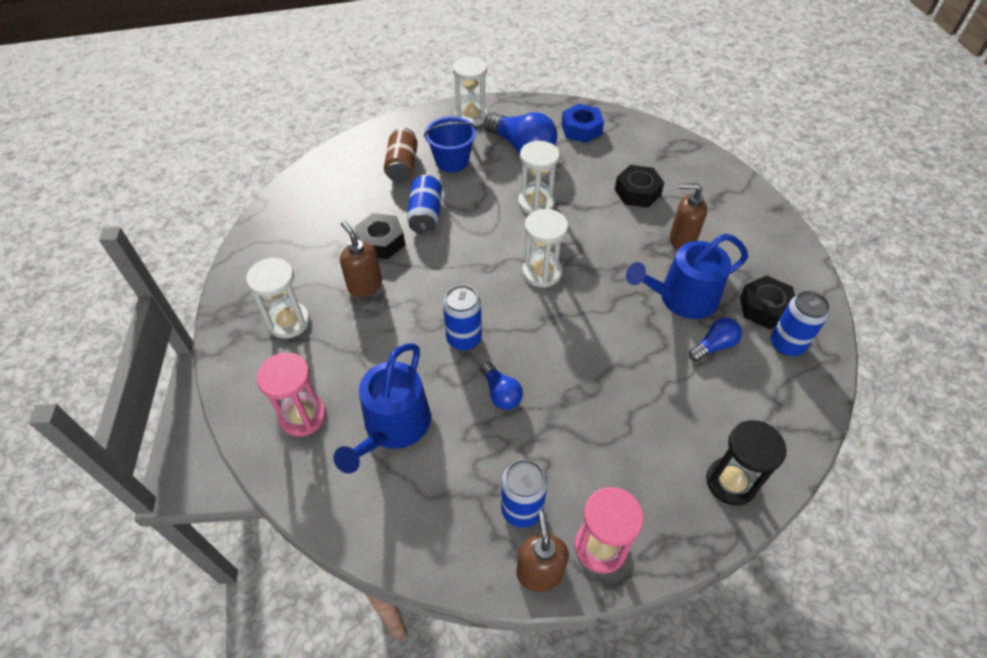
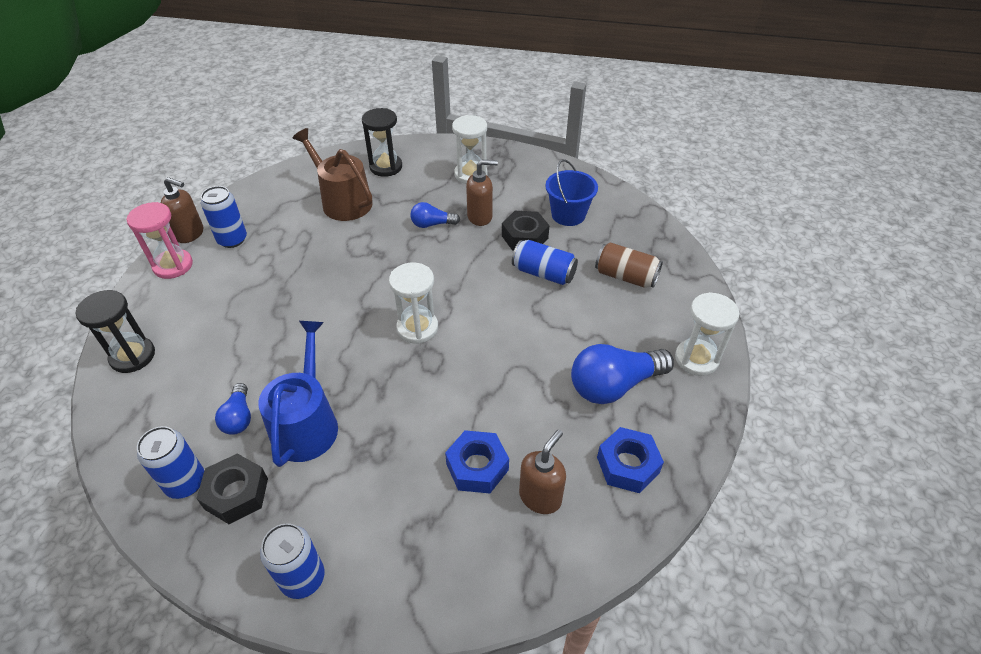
camera: 115 degrees right, 5 degrees down
pink hourglass [257,353,326,436] -> black hourglass [362,108,402,177]
blue watering can [334,343,431,473] -> brown watering can [293,128,373,221]
blue bucket [424,116,477,172] -> blue bucket moved to [545,159,598,226]
blue can [443,285,482,350] -> blue can moved to [260,523,324,599]
blue light bulb [480,362,523,410] -> blue light bulb moved to [411,202,460,228]
white hourglass [518,141,560,215] -> none
black nut [615,165,664,208] -> blue nut [445,430,509,494]
brown soap dispenser [670,183,707,250] -> brown soap dispenser moved to [519,429,566,514]

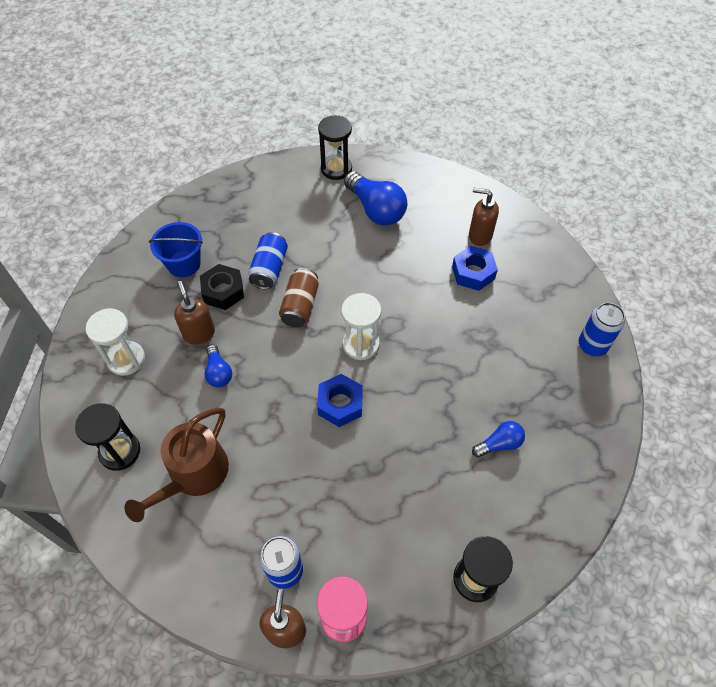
camera: 105 degrees left, 10 degrees up
blue can [137,426,204,499] -> none
black nut [196,453,268,524] -> none
blue watering can [258,321,338,467] -> none
brown can [595,242,663,288] -> brown can moved to [279,268,319,328]
blue nut [597,427,664,493] -> blue nut moved to [317,374,363,427]
white hourglass [675,292,739,376] -> black hourglass [318,115,352,180]

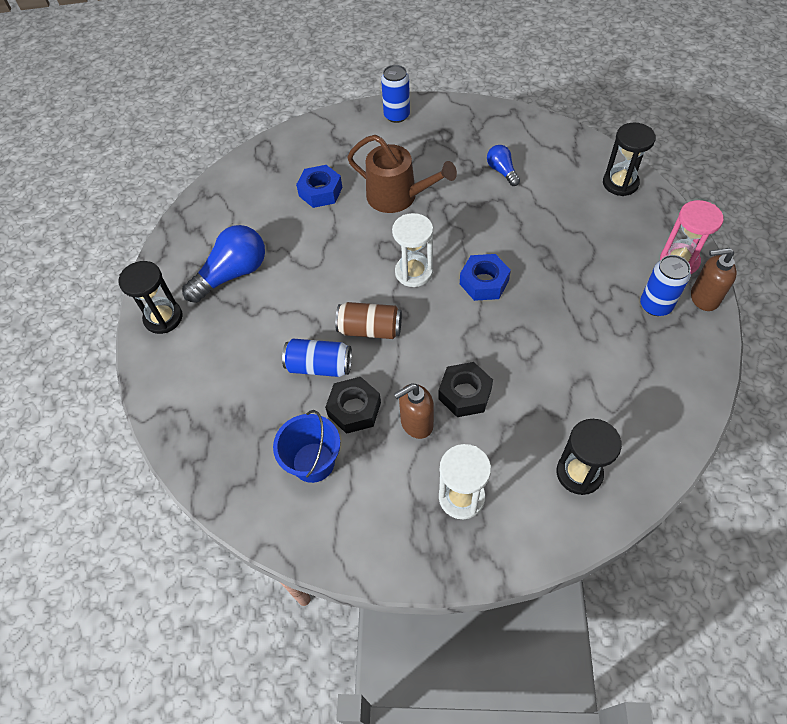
camera: 90 degrees left, 0 degrees up
brown watering can [124,408,229,522] -> brown watering can moved to [347,135,457,213]
blue light bulb [205,345,232,387] -> black nut [438,362,493,417]
brown soap dispenser [469,188,499,246] -> none

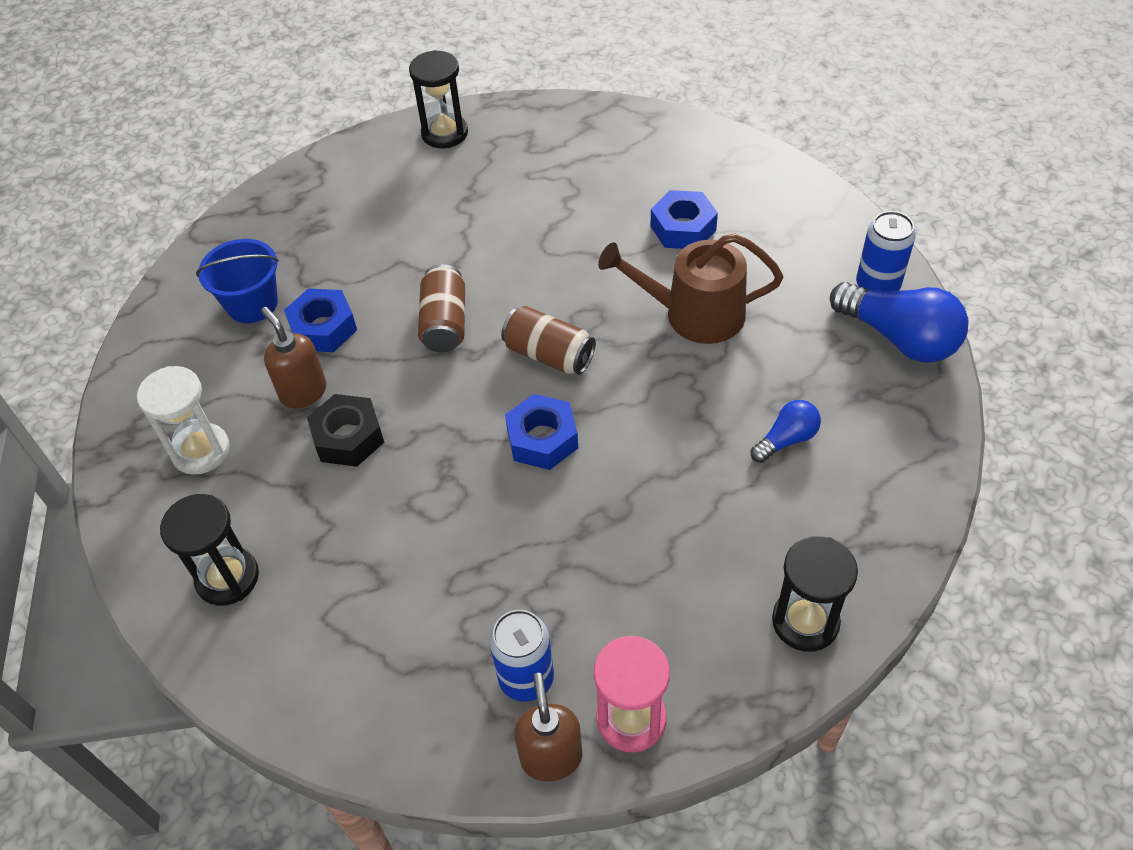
camera: 80 degrees right, 5 degrees down
blue light bulb [182,225,265,303] -> blue light bulb moved to [830,282,968,362]
blue can [282,339,352,377] -> none
black nut [325,377,381,434] -> blue nut [284,289,357,352]
brown watering can [347,135,457,213] -> brown watering can turned 75 degrees clockwise [598,233,783,344]
white hourglass [392,213,433,287] -> brown can [501,306,596,375]

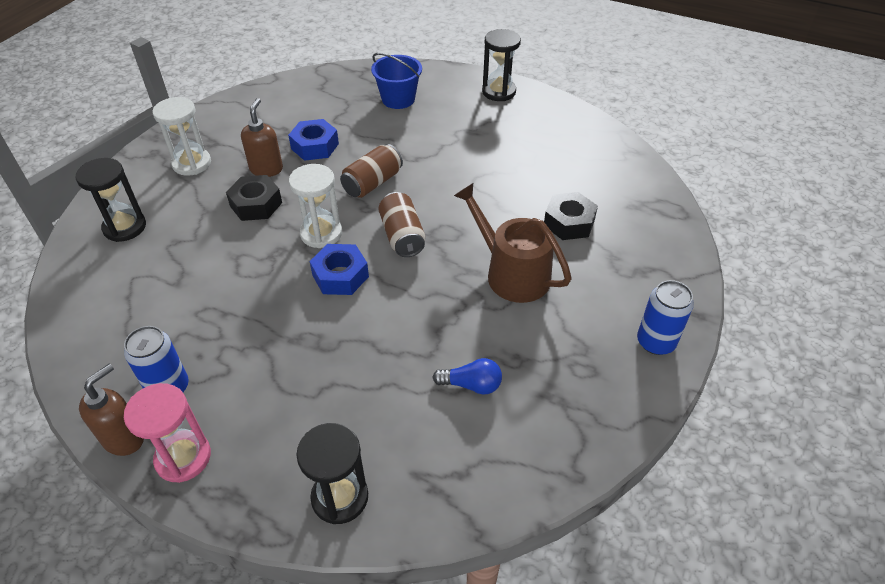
camera: 40 degrees right, 5 degrees down
blue bucket [196,239,279,323] -> blue bucket moved to [371,53,422,109]
blue nut [651,190,718,249] -> black nut [544,192,598,240]
blue light bulb [830,282,968,362] -> none
none -> white hourglass [289,164,342,248]

